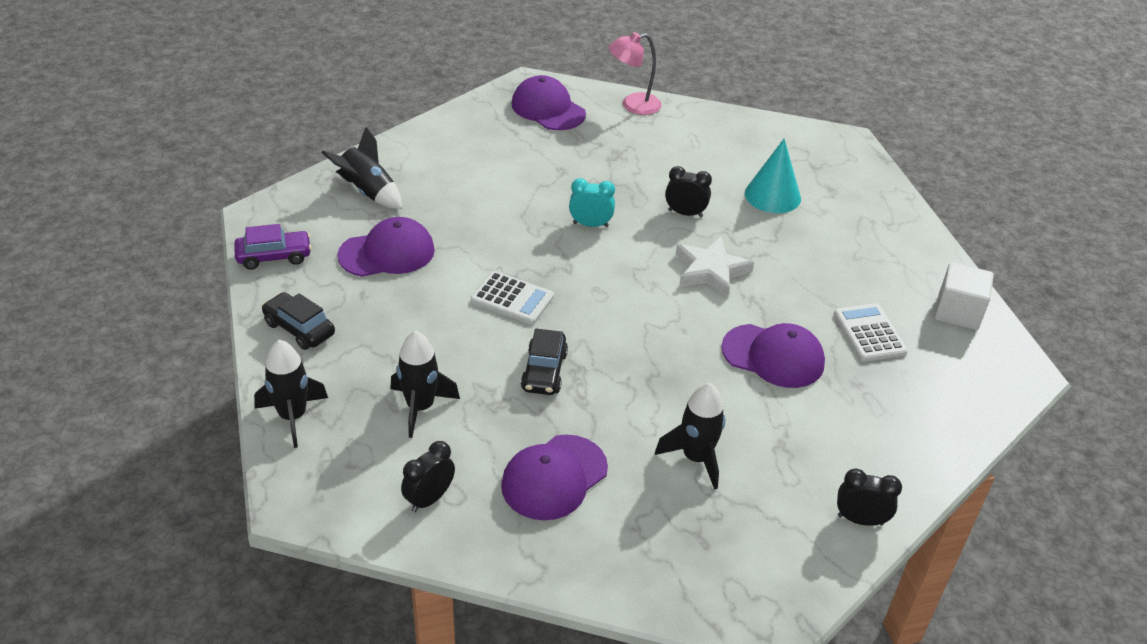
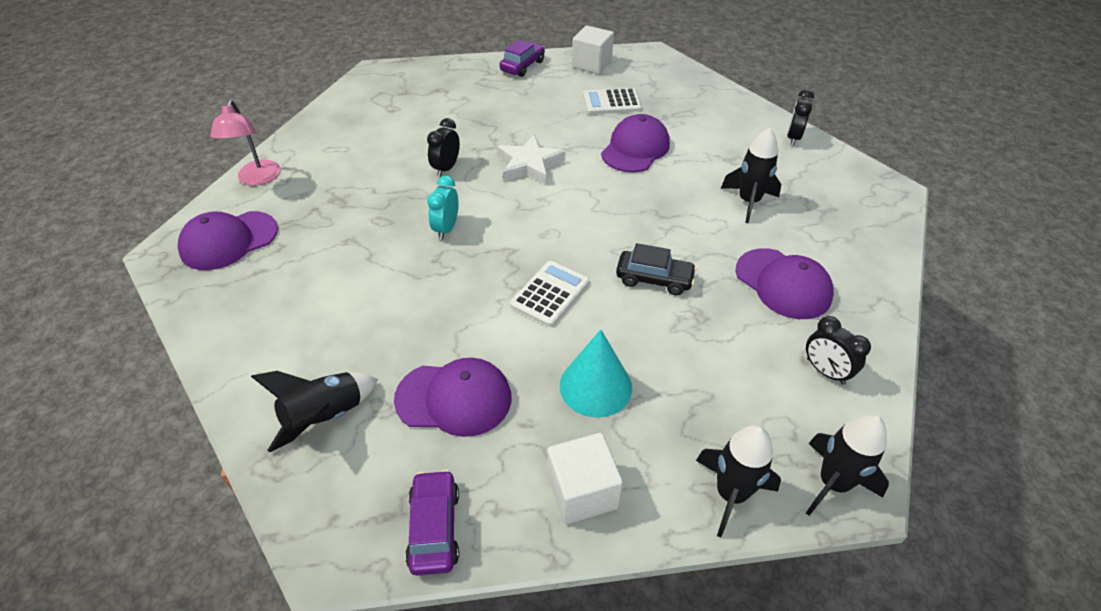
camera: 80 degrees left, 5 degrees up
black car [261,292,335,350] -> white cube [547,433,623,524]
purple cap [337,217,435,277] -> purple cap turned 105 degrees clockwise [394,358,512,437]
black rocket [390,331,460,438] -> black rocket moved to [806,414,889,516]
turquoise cone [745,138,801,213] -> turquoise cone moved to [560,329,632,418]
none -> purple car [499,40,545,77]

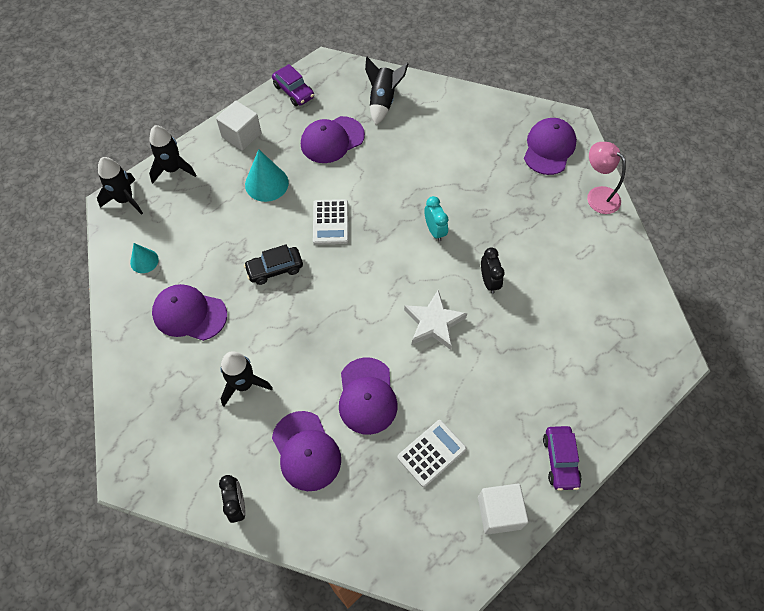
camera: 145 degrees right, 15 degrees up
black clock [806,316,871,385] -> turquoise cone [130,243,159,273]
none -> purple cap [272,411,341,491]

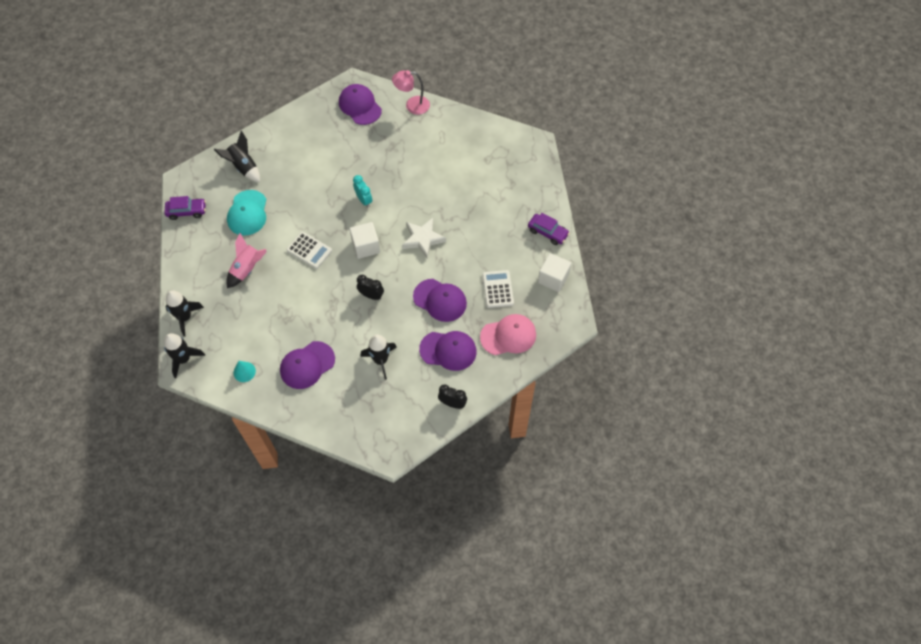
camera: 55 degrees left, 0 degrees up
white cube [216,101,262,151] -> white cube moved to [350,222,380,259]
black car [244,245,303,285] -> none
turquoise cone [245,149,289,202] -> pink rocket [226,233,267,288]
purple cap [301,116,365,163] -> turquoise cap [227,190,266,236]
turquoise clock [424,196,448,242] -> turquoise clock turned 45 degrees clockwise [353,175,372,207]
black clock [481,247,505,294] -> black clock moved to [357,275,384,300]
none -> pink cap [480,314,536,355]

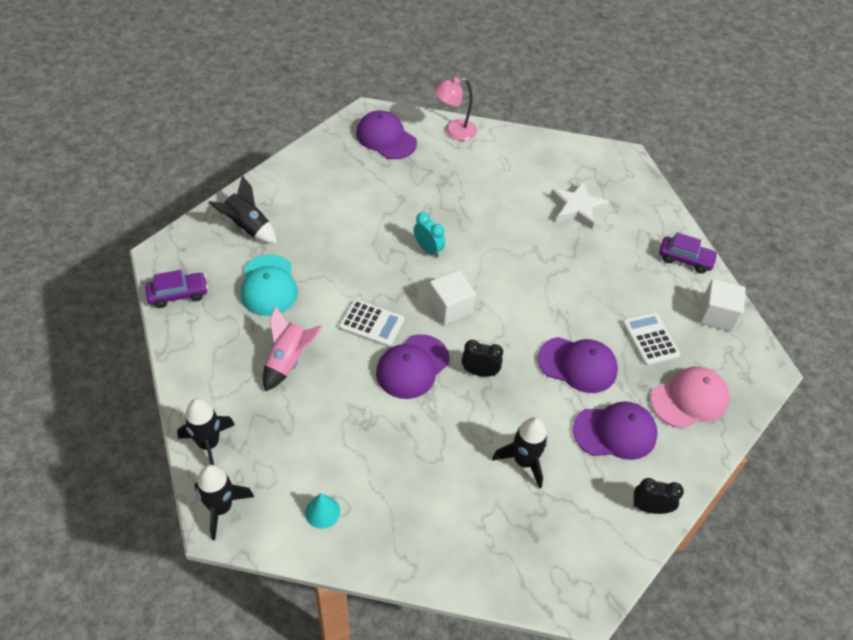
camera: 15 degrees left, 10 degrees down
purple cap [280,341,335,389] -> purple cap moved to [376,334,450,399]
white star [402,218,446,258] -> white star moved to [551,181,609,229]

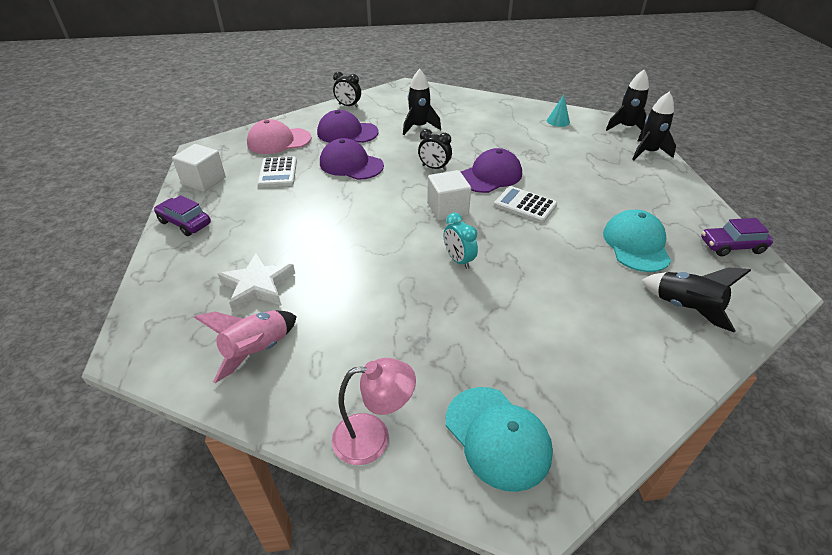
camera: 165 degrees left, 10 degrees down
pink rocket [263,306,322,391] -> pink rocket moved to [194,310,297,383]
purple cap [356,110,417,159] -> turquoise cap [446,387,553,492]

